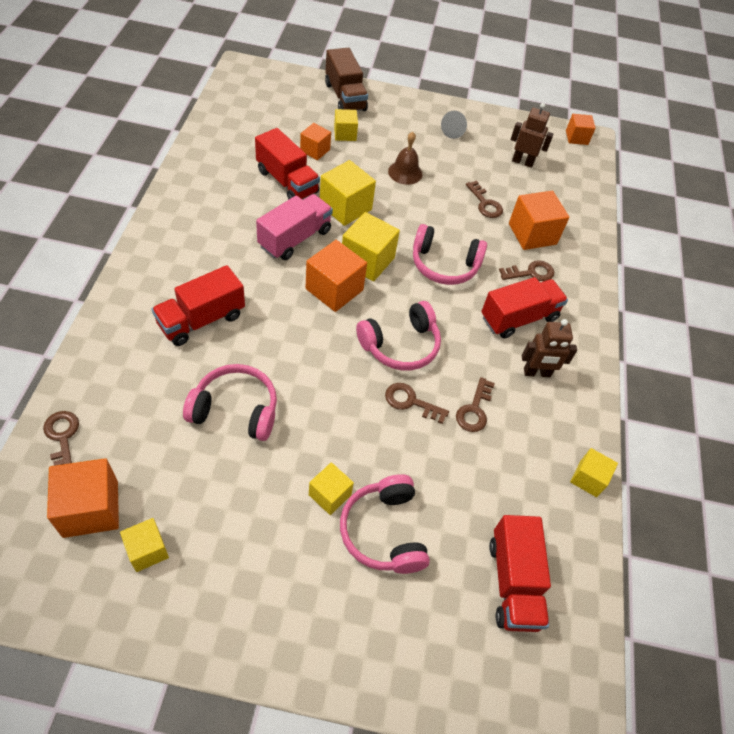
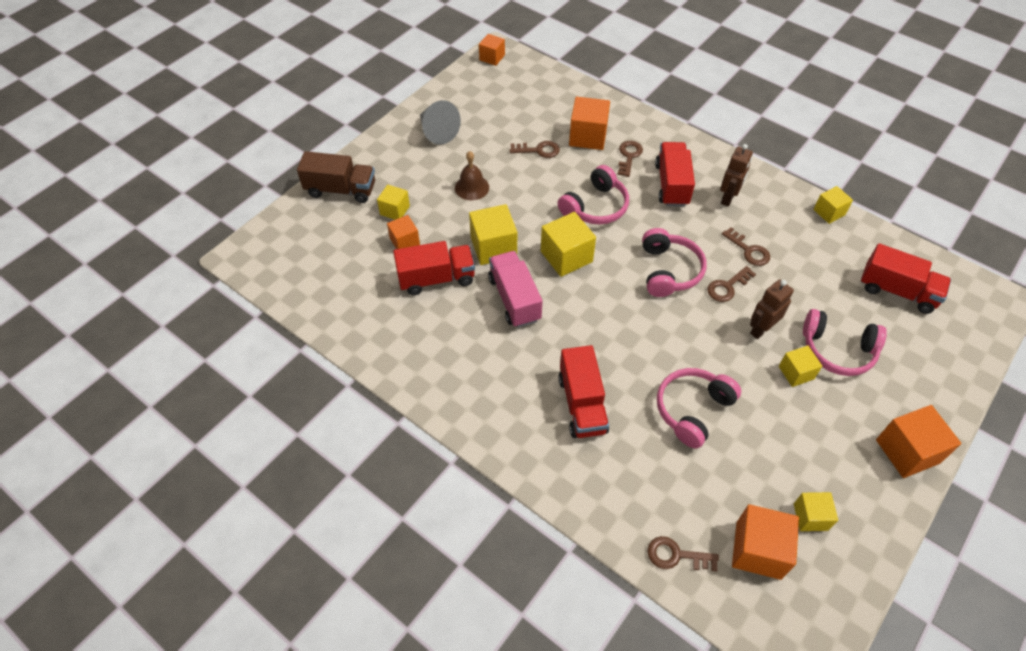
camera: 55 degrees left, 0 degrees up
orange cube [306,240,367,312] -> orange cube moved to [876,405,961,478]
grey cone [441,111,467,139] -> grey cone [420,100,461,145], size x1.60
brown robot [511,103,554,168] -> brown robot moved to [750,279,794,339]

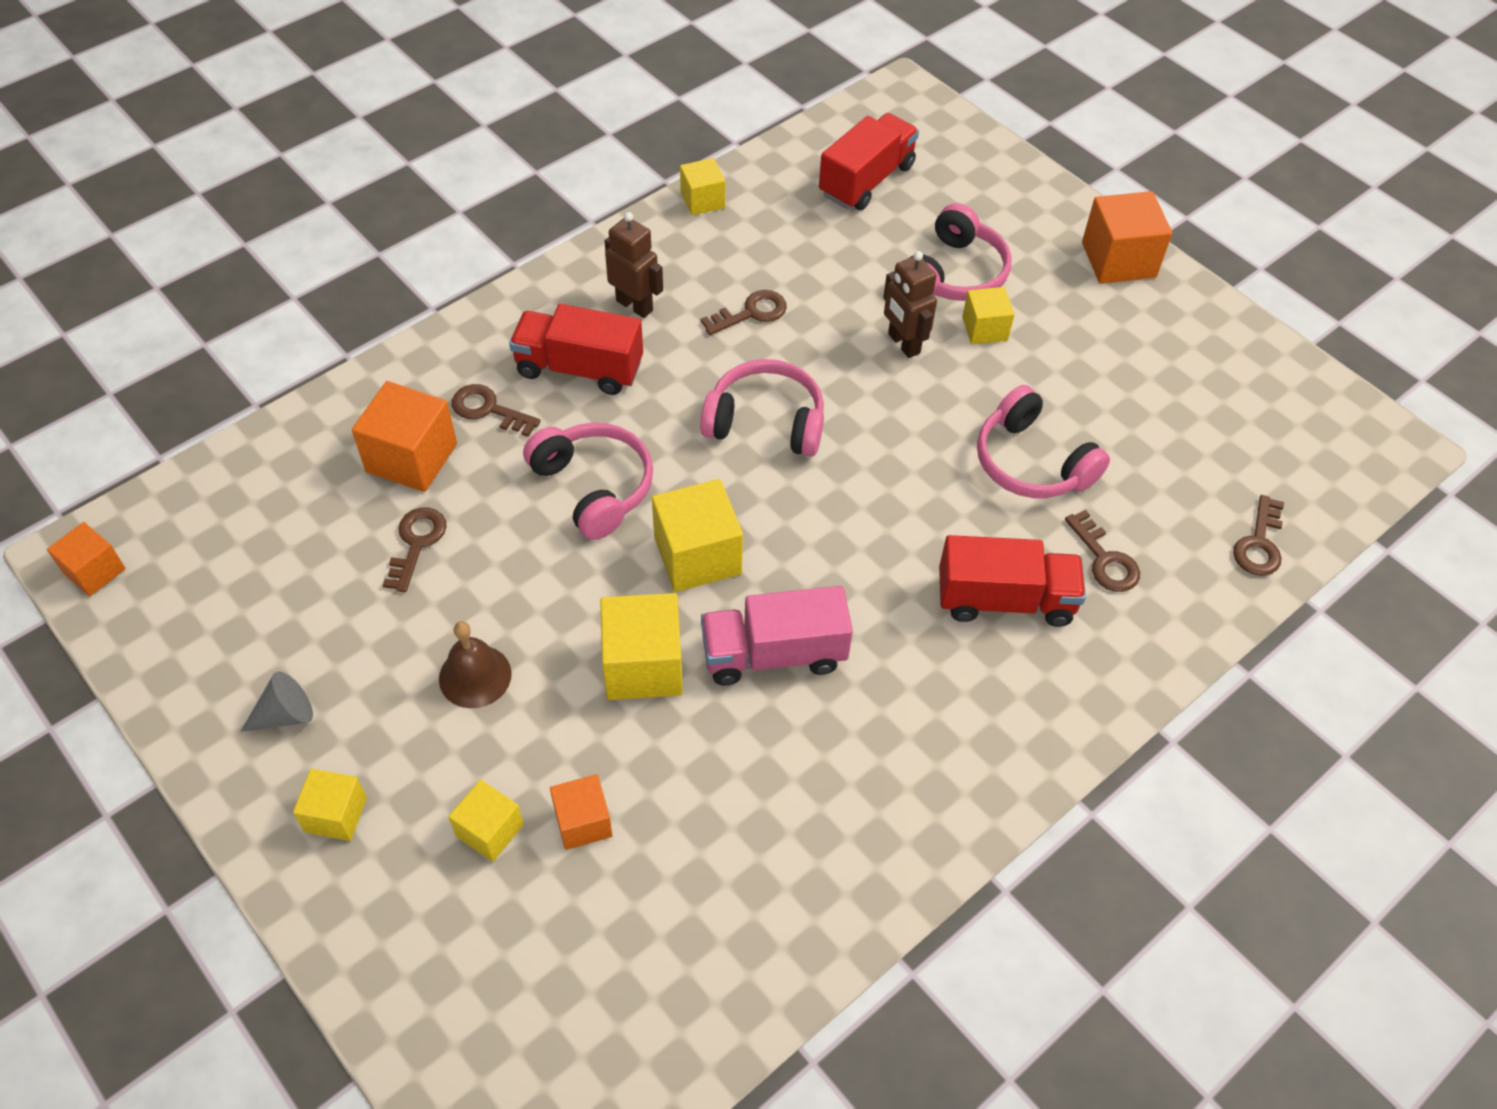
camera: 80 degrees left, 0 degrees up
brown truck [297,151,375,203] -> none
red truck [393,241,475,295] -> none
grey cone [420,100,461,145] -> grey cone [241,671,313,732], size x0.62
brown key [707,266,756,302] -> brown key moved to [1065,510,1140,592]
orange cube [732,504,799,580] -> none
yellow cube [794,492,838,531] -> yellow cube moved to [293,768,367,841]

